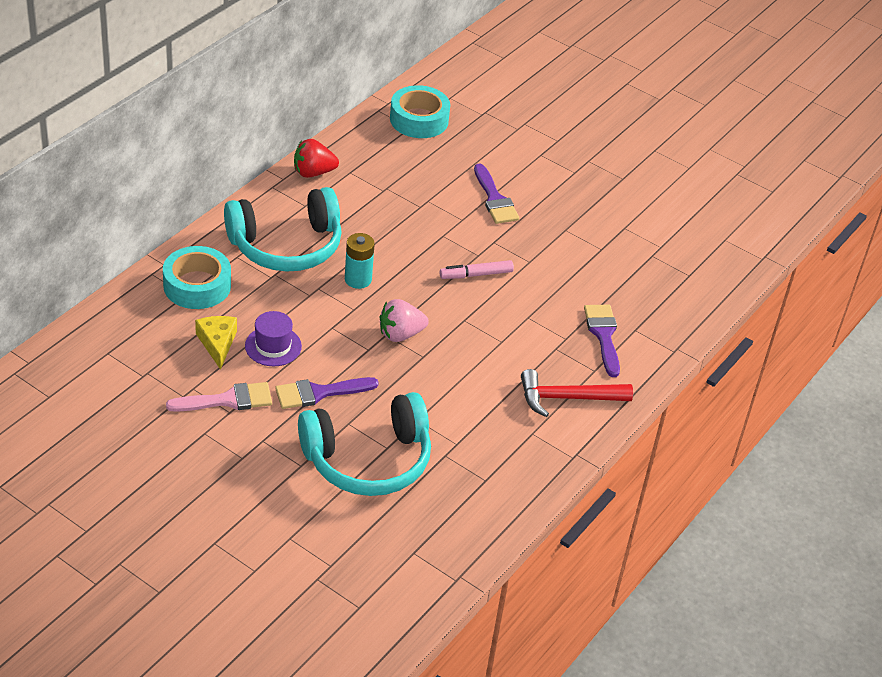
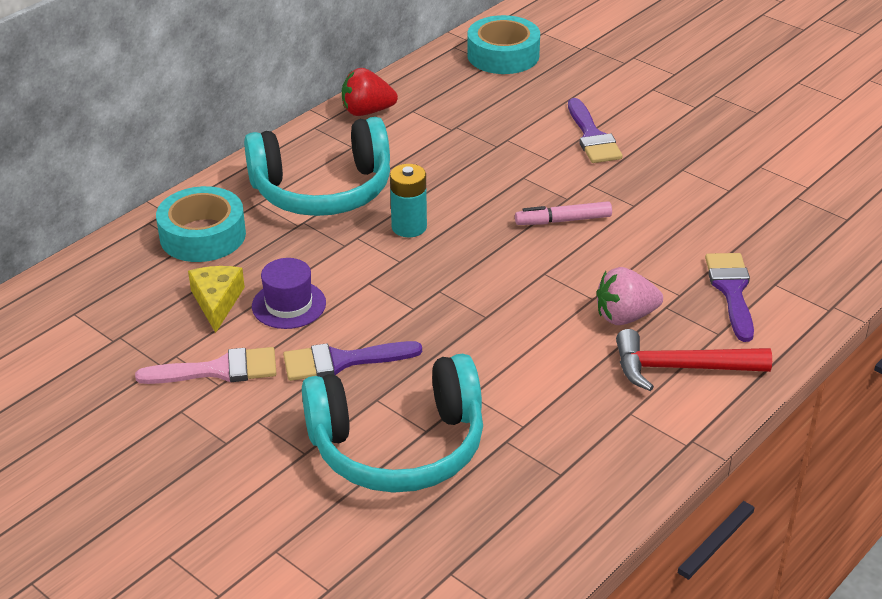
camera: 10 degrees right, 5 degrees down
pink strawberry [380,299,429,342] -> pink strawberry moved to [596,267,663,325]

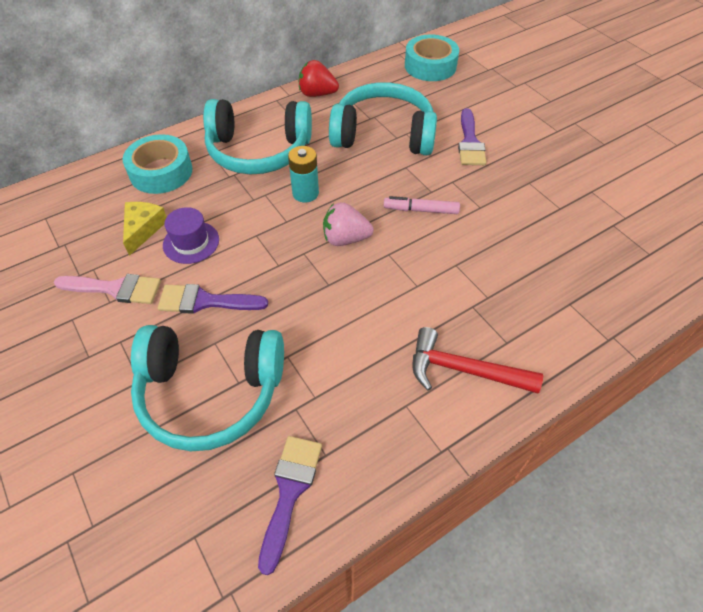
camera: 15 degrees right, 15 degrees up
pink strawberry [596,267,663,325] -> pink strawberry moved to [323,202,374,246]
purple brush [705,253,754,342] -> purple brush moved to [258,436,322,575]
none -> turquoise headphones [329,82,437,155]

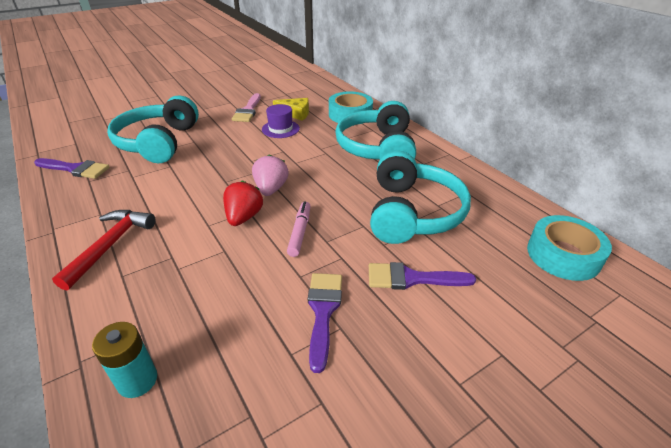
camera: 90 degrees right, 15 degrees down
purple brush [158,284,268,314] -> purple brush moved to [308,273,342,373]
turquoise battery [288,146,319,203] -> turquoise battery moved to [92,322,157,398]
red strawberry [299,60,339,97] -> red strawberry moved to [223,181,263,226]

